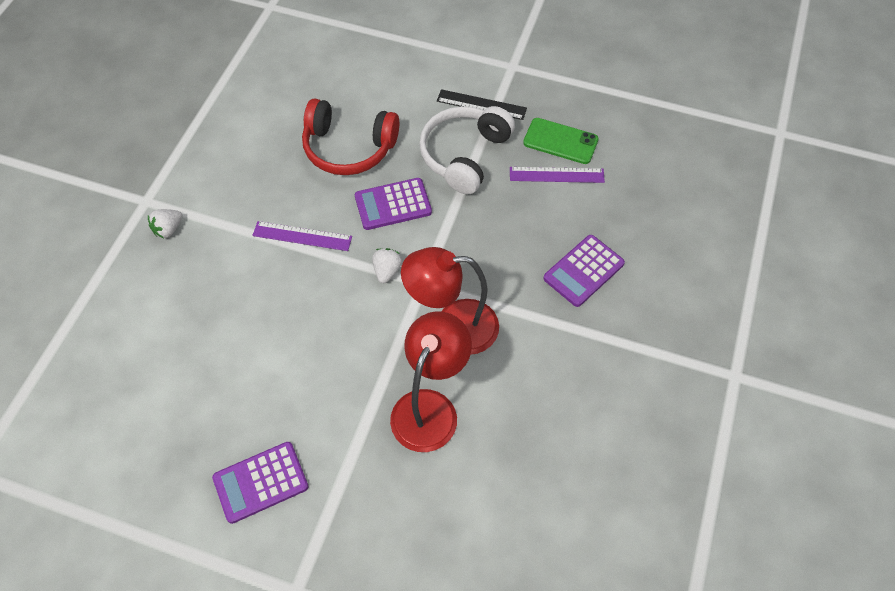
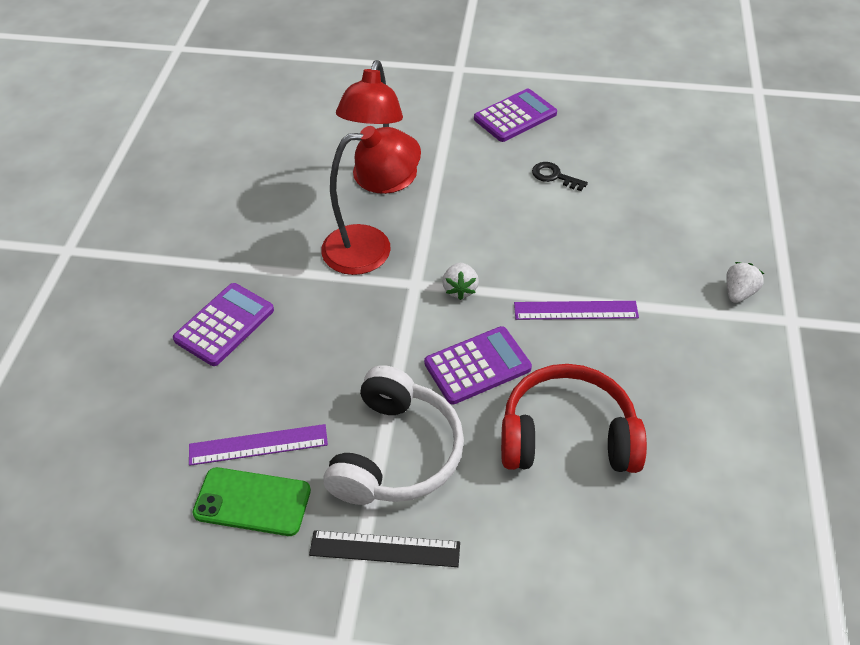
camera: 170 degrees right, 10 degrees down
none -> black key [532,162,588,191]

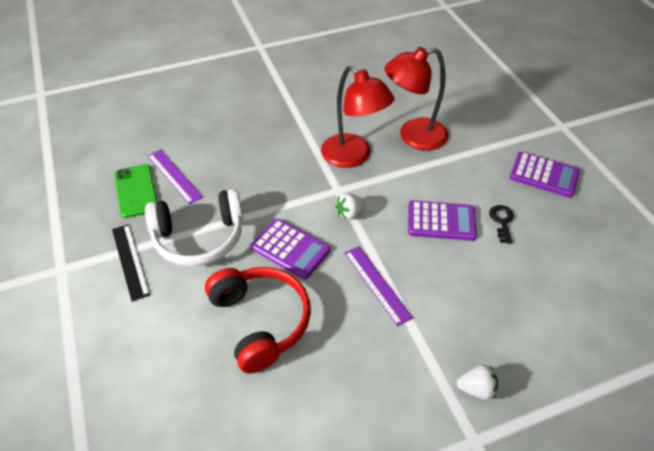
camera: 60 degrees right, 0 degrees up
purple calculator [173,283,274,366] -> purple calculator moved to [408,200,477,241]

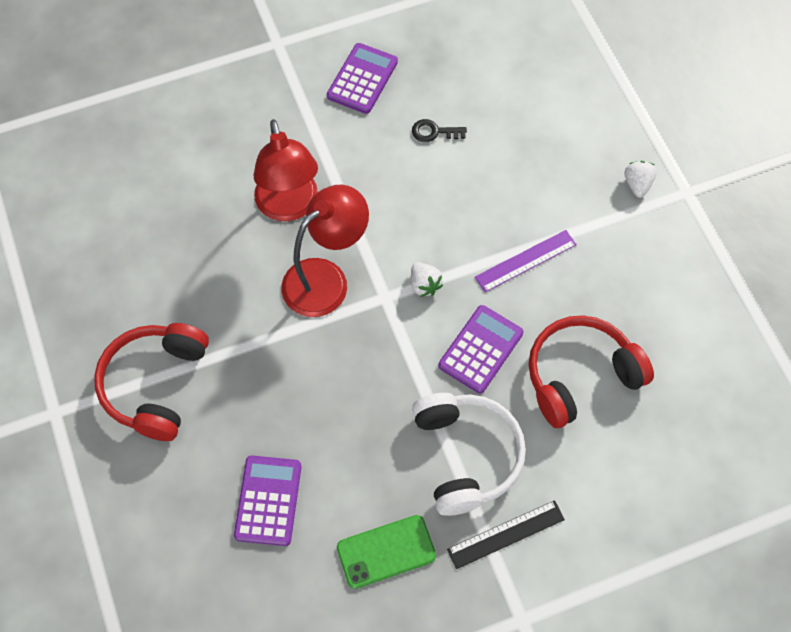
camera: 90 degrees left, 15 degrees up
purple ruler [148,149,203,205] -> none
purple calculator [408,200,477,241] -> purple calculator moved to [234,456,301,546]
none -> red headphones [94,323,209,441]

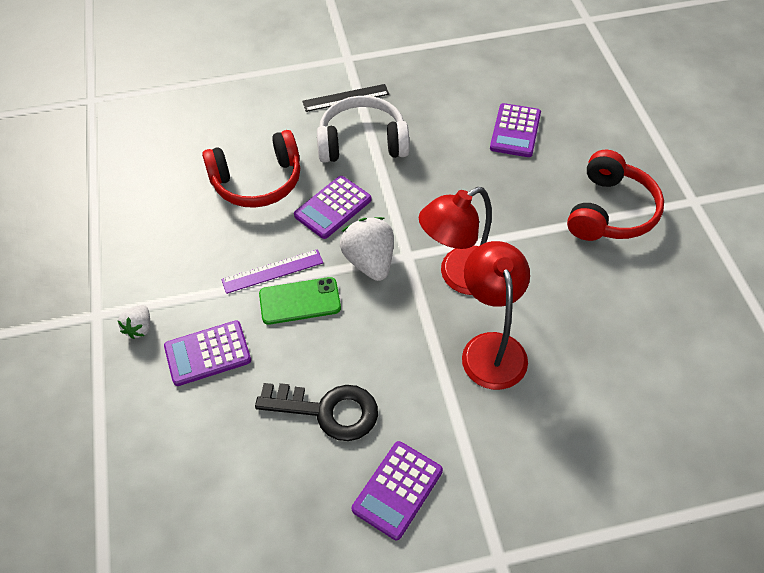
camera: 170 degrees left, 10 degrees down
green phone [337,515,436,589] -> green phone moved to [259,277,341,325]
white strawberry [411,263,443,297] -> white strawberry [340,217,394,281], size x1.82
black key [412,119,467,142] -> black key [255,383,378,441], size x2.03
white headphones [412,393,526,516] -> white headphones turned 90 degrees clockwise [317,96,410,163]
none -> purple calculator [164,320,251,386]

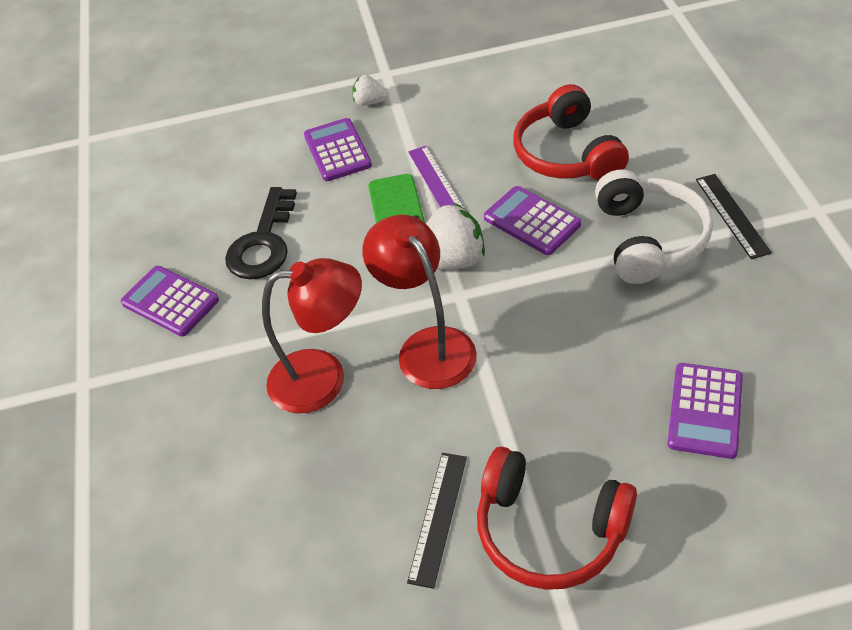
camera: 95 degrees right, 5 degrees down
purple calculator [490,103,541,157] -> purple calculator turned 90 degrees counterclockwise [668,363,743,459]
none -> black ruler [407,453,467,589]

